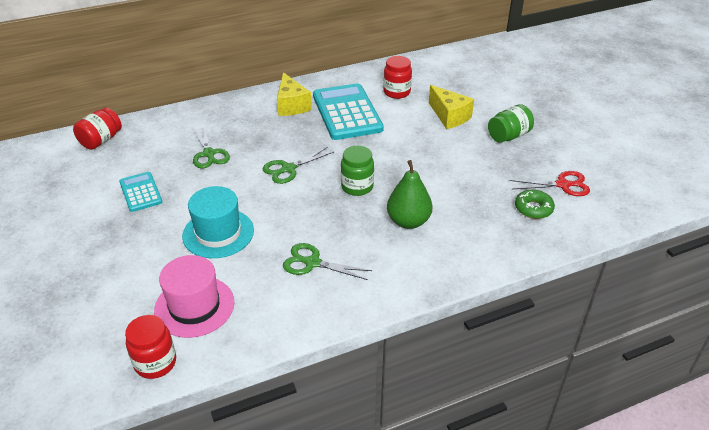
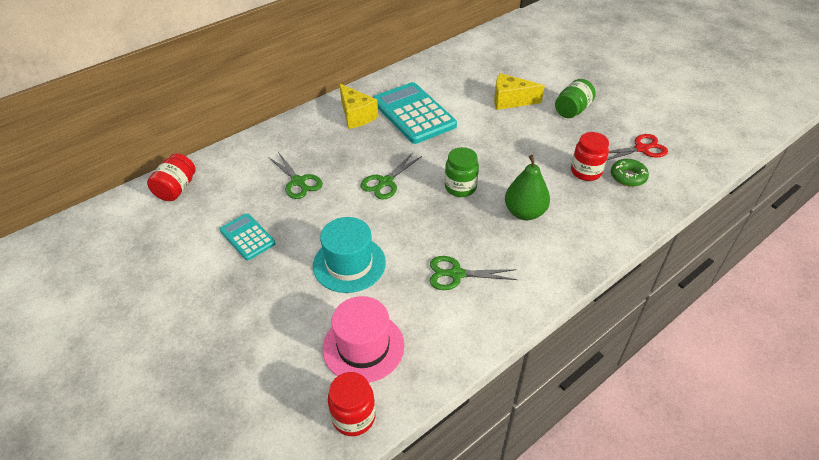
camera: 15 degrees left, 5 degrees up
red jar [383,56,412,99] -> red jar moved to [571,132,609,181]
yellow cheese [429,85,474,129] -> yellow cheese turned 150 degrees clockwise [494,73,545,110]

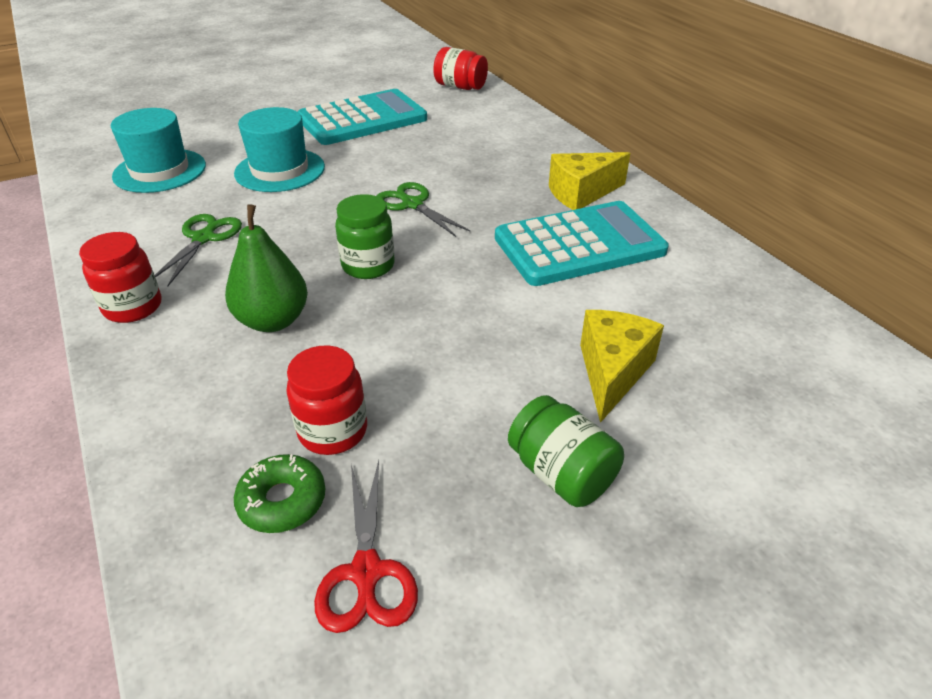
camera: 100 degrees right, 5 degrees down
turquoise calculator [220,214,275,260] -> turquoise calculator [298,89,427,145], size x1.87
green scissors [268,152,323,199] -> none
pink hat [323,296,404,383] -> turquoise hat [111,108,206,193]
red jar [328,372,376,436] -> red jar moved to [79,232,161,323]

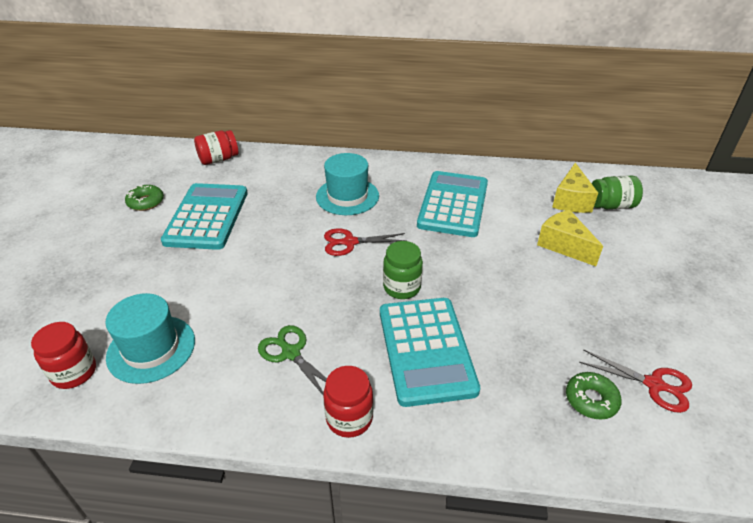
camera: 55 degrees left, 0 degrees up
green pear [225,204,308,332] -> turquoise calculator [380,298,480,407]
turquoise hat [234,107,325,192] -> turquoise hat moved to [316,153,379,215]
red jar [286,345,367,455] -> red jar moved to [31,322,96,389]
green scissors [377,182,471,237] -> red scissors [324,228,407,256]
green jar [508,395,624,507] -> green jar moved to [592,176,643,209]
yellow cheese [549,152,630,210] -> yellow cheese moved to [552,163,598,213]
none -> green donut [125,185,164,211]

